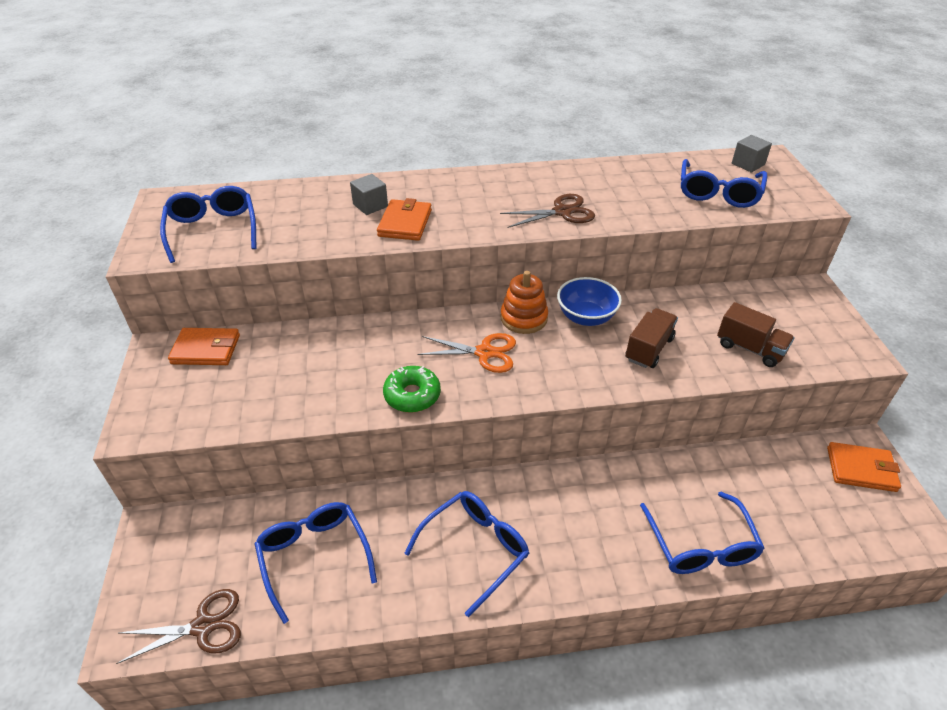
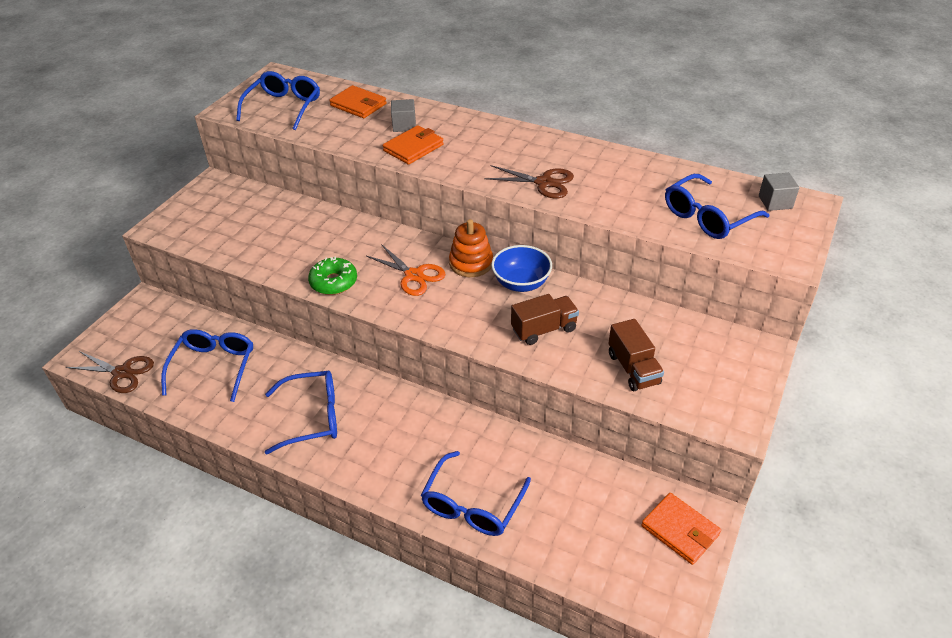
camera: 35 degrees right, 0 degrees up
orange wallet [168,328,240,365] -> orange wallet moved to [329,85,387,118]

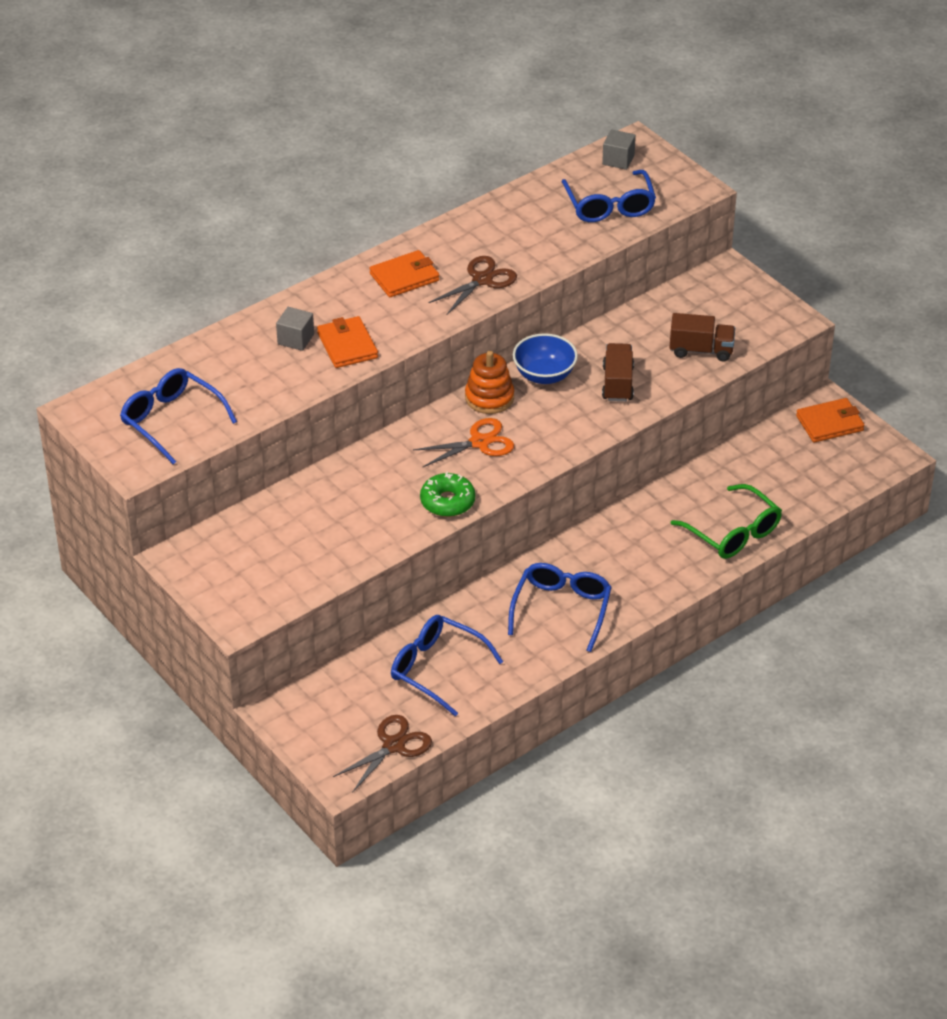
camera: 65 degrees left, 0 degrees up
orange wallet [329,85,387,118] -> orange wallet moved to [370,250,439,297]
blue glasses [421,451,531,536] -> green glasses [670,484,782,559]

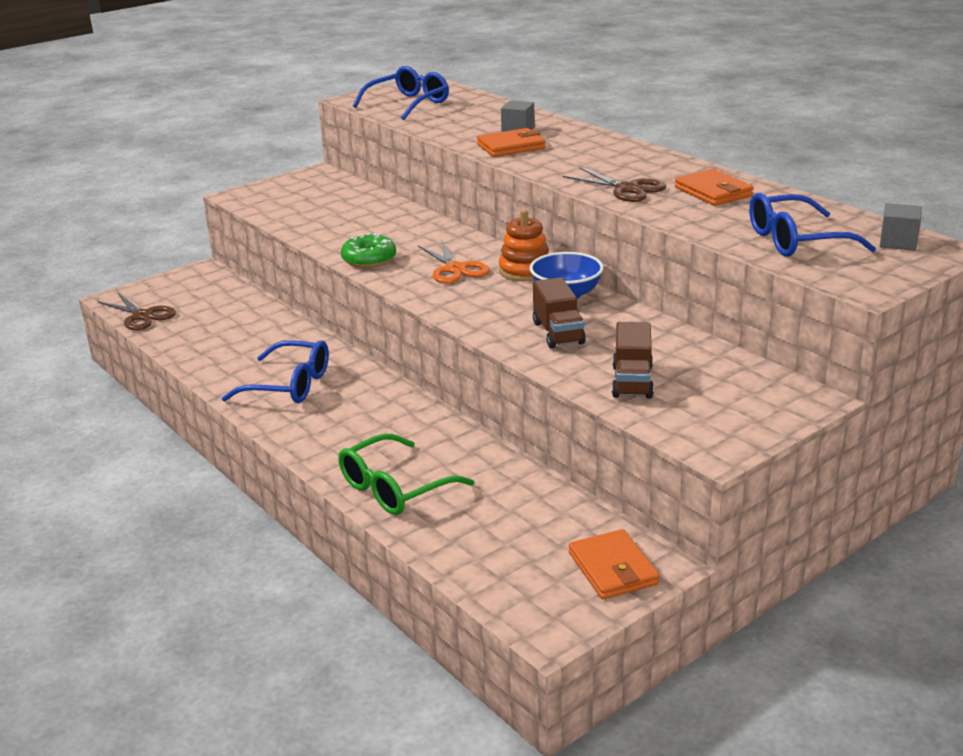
camera: 90 degrees right, 15 degrees down
orange wallet [370,250,439,297] -> orange wallet moved to [675,169,754,206]
blue glasses [391,615,503,716] -> none
brown truck [602,343,634,402] -> brown truck turned 75 degrees clockwise [533,277,586,349]

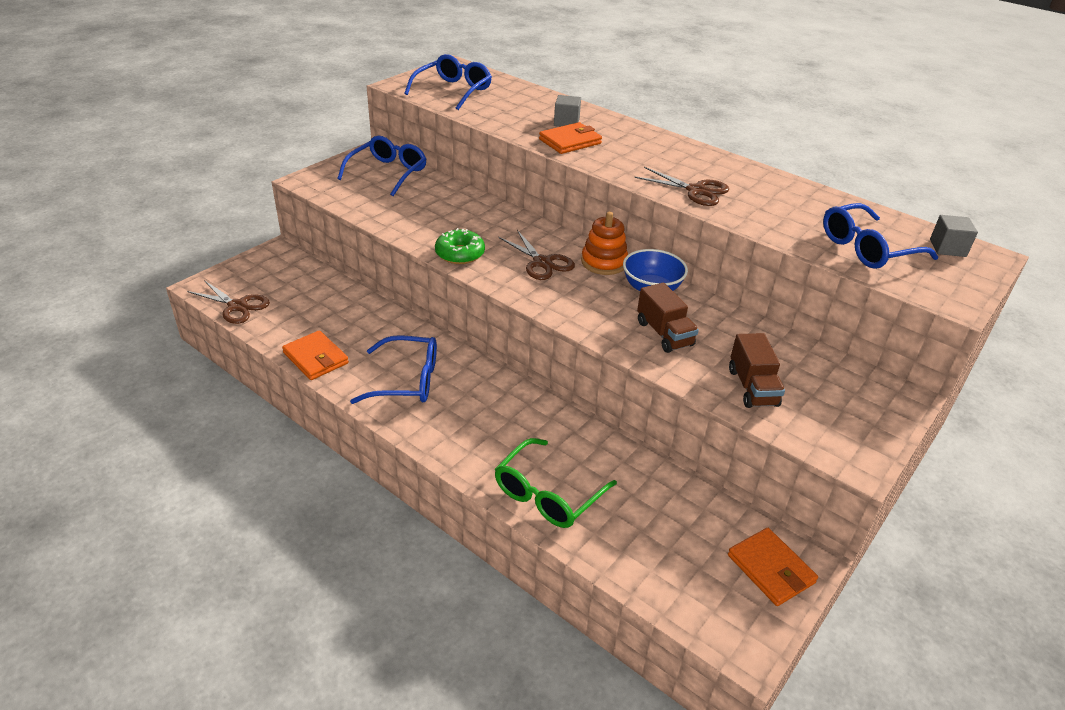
camera: 15 degrees left, 10 degrees up
orange scissors [418,240,490,284] -> brown scissors [499,230,575,280]
orange wallet [675,169,754,206] -> orange wallet moved to [282,330,349,380]
none -> blue glasses [337,136,426,196]

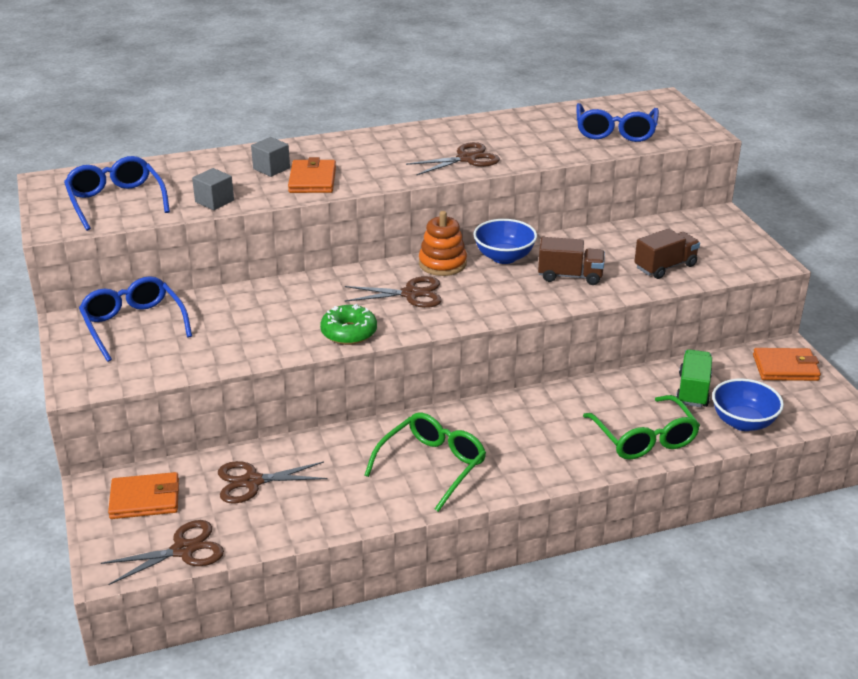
camera: 55 degrees left, 5 degrees down
orange wallet [282,330,349,380] -> orange wallet moved to [108,472,179,519]
blue glasses [350,335,437,404] -> green glasses [364,413,486,512]
brown truck [729,333,785,408] -> brown truck turned 60 degrees counterclockwise [634,228,700,279]
grey cube [930,215,978,257] -> grey cube moved to [192,168,234,210]
none -> brown scissors [218,461,327,504]
none -> green truck [676,349,712,407]
none -> blue bowl [712,379,784,431]

